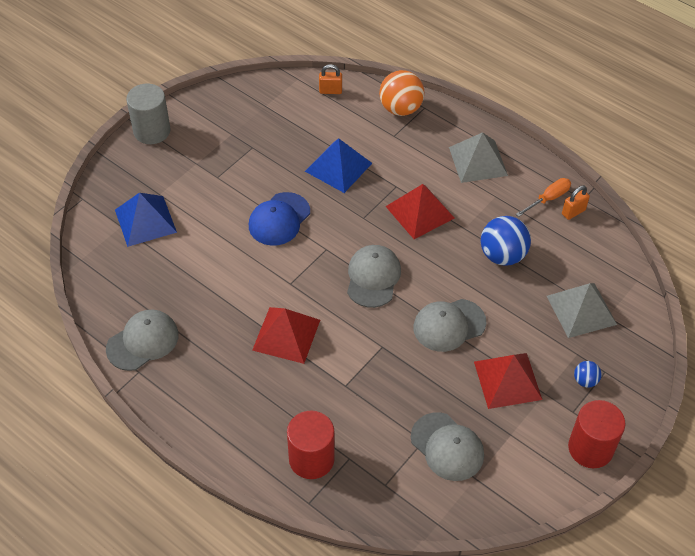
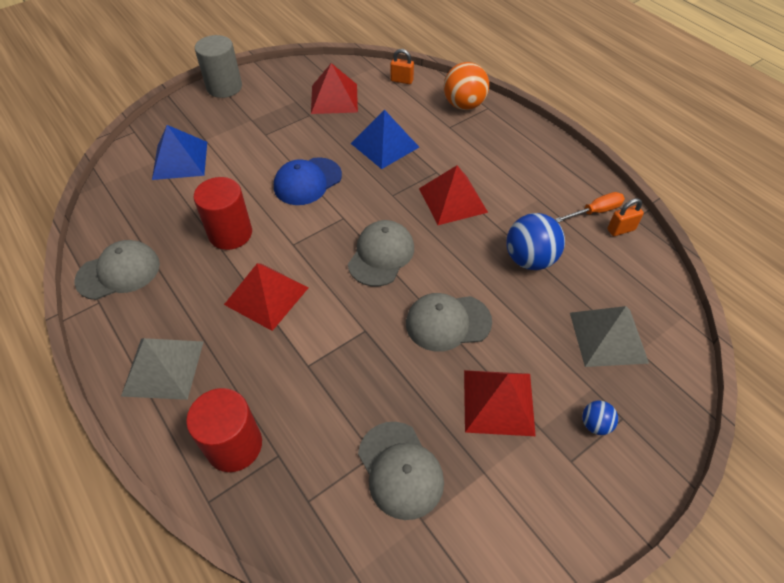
camera: 15 degrees right, 0 degrees up
grey pyramid [449,132,508,183] -> grey pyramid moved to [121,338,203,400]
red cylinder [568,400,625,468] -> red cylinder moved to [193,177,252,250]
none -> red pyramid [311,63,358,114]

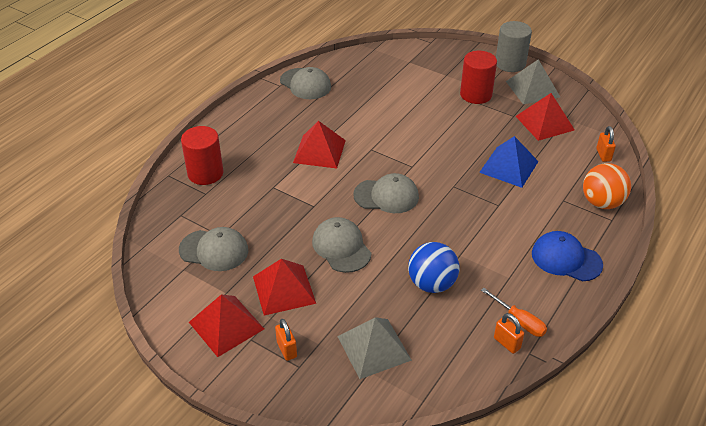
camera: 70 degrees right, 10 degrees down
grey pyramid [121,338,203,400] -> grey pyramid moved to [506,59,560,104]
blue pyramid [152,125,207,180] -> none
red cylinder [193,177,252,250] -> red cylinder moved to [460,51,497,104]
blue cap [274,157,342,205] -> blue cap moved to [532,231,603,281]
grey cap [358,422,444,520] -> grey cap turned 120 degrees counterclockwise [179,227,248,271]
red pyramid [419,165,488,225] -> red pyramid moved to [189,295,264,357]
blue ball [582,401,618,435] -> orange padlock [275,319,297,361]

